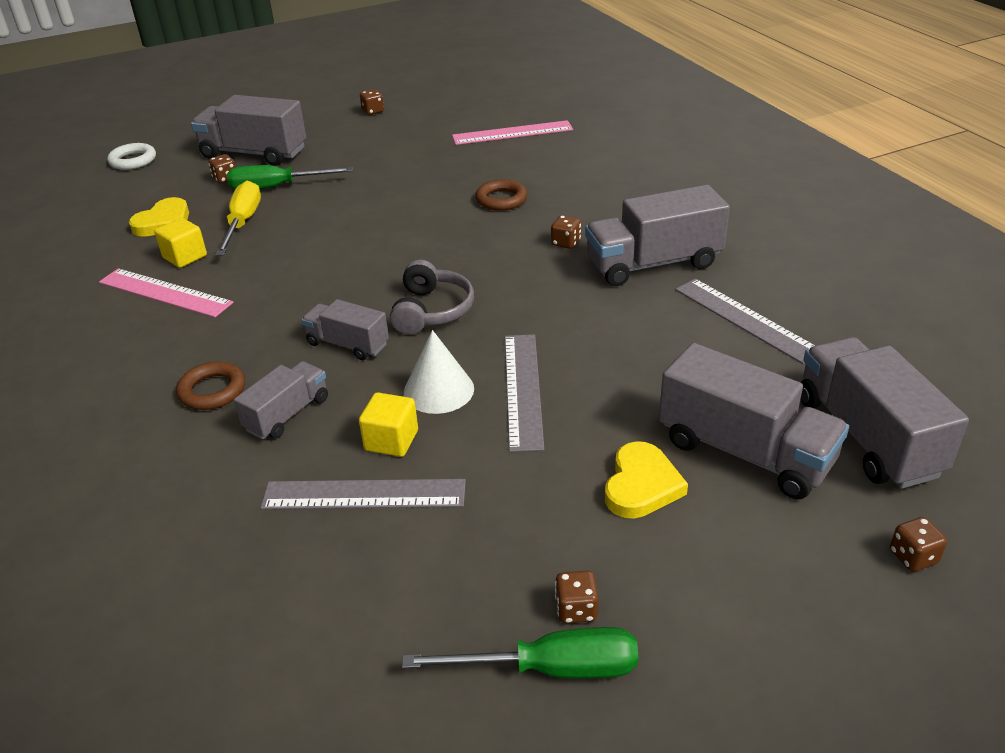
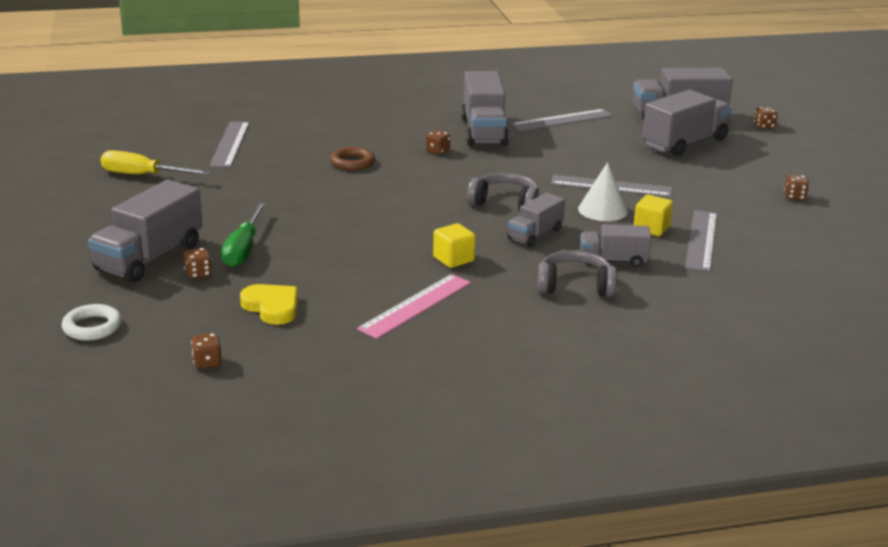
camera: 80 degrees left, 10 degrees down
yellow cube [155,218,207,268] -> yellow cube moved to [433,223,476,268]
brown ring [176,361,245,410] -> grey headphones [537,250,617,297]
yellow screwdriver [216,181,261,255] -> yellow screwdriver moved to [101,150,211,175]
grey truck [234,361,328,439] -> grey truck turned 45 degrees counterclockwise [580,224,651,267]
brown dice [360,89,384,115] -> brown dice moved to [191,333,222,368]
green screwdriver [402,627,638,679] -> none
pink ruler [452,120,573,145] -> grey ruler [209,121,250,168]
yellow heart [605,441,688,519] -> none

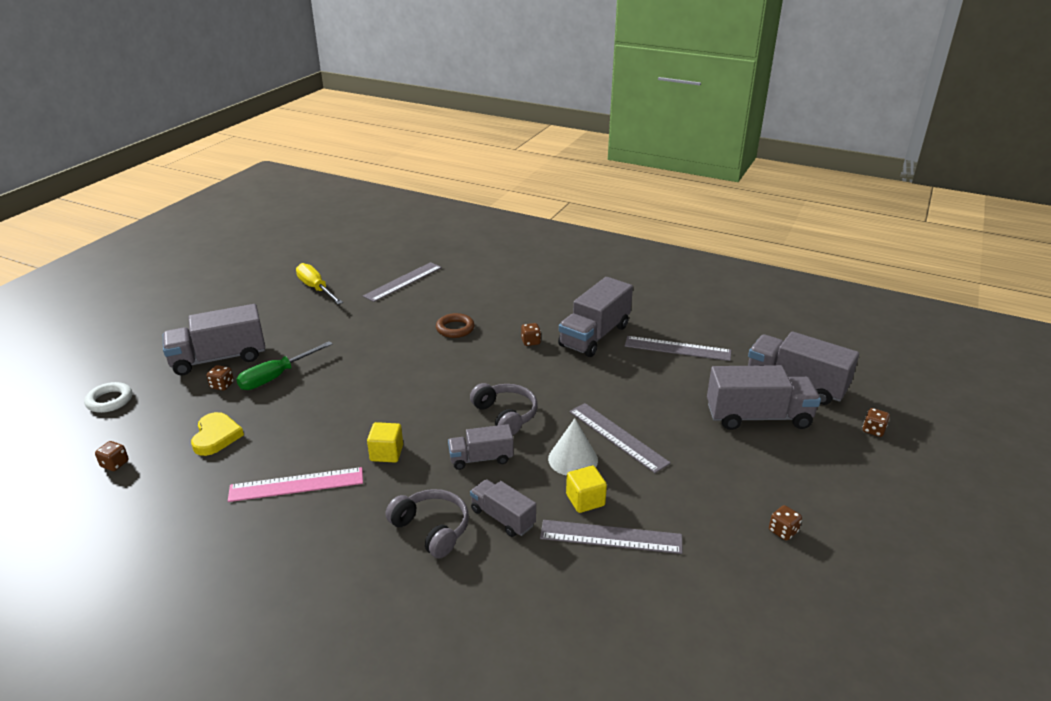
camera: 40 degrees right, 5 degrees up
grey ruler [685,210,717,272] -> grey ruler turned 45 degrees clockwise [540,520,683,554]

